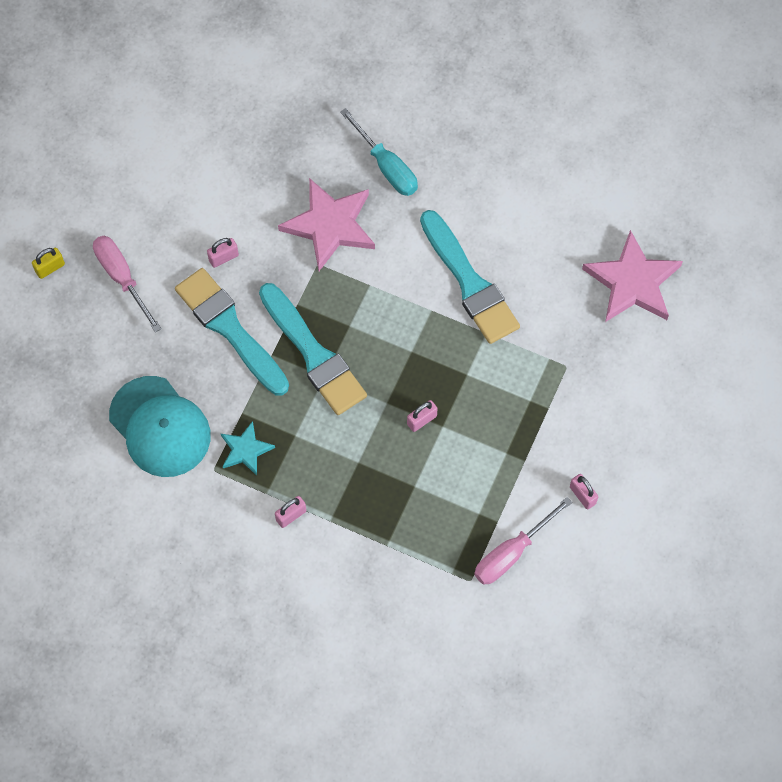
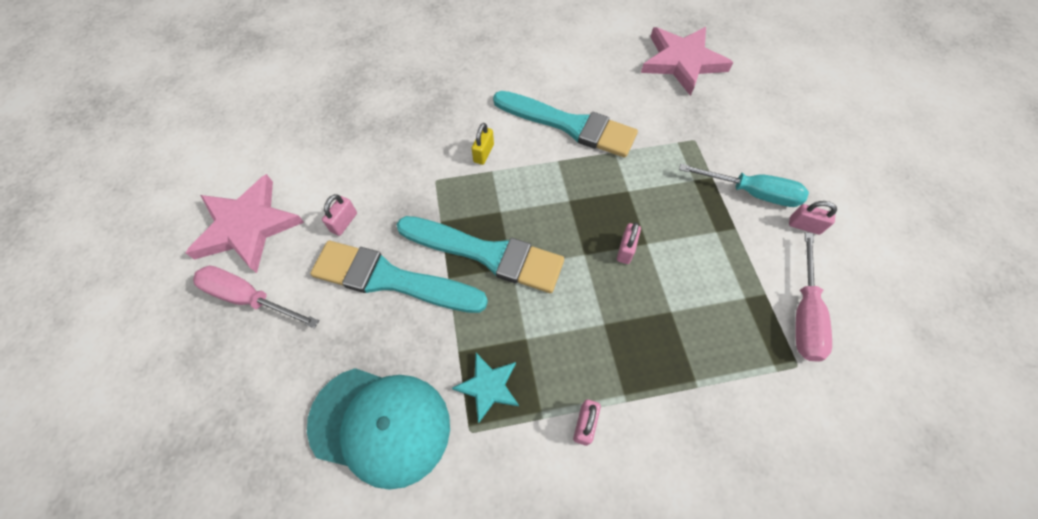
camera: 35 degrees left, 5 degrees down
yellow padlock [32,248,65,279] -> yellow padlock moved to [471,123,494,165]
pink star [278,178,375,271] -> pink star moved to [186,174,304,273]
turquoise screwdriver [340,108,418,196] -> turquoise screwdriver moved to [679,164,809,207]

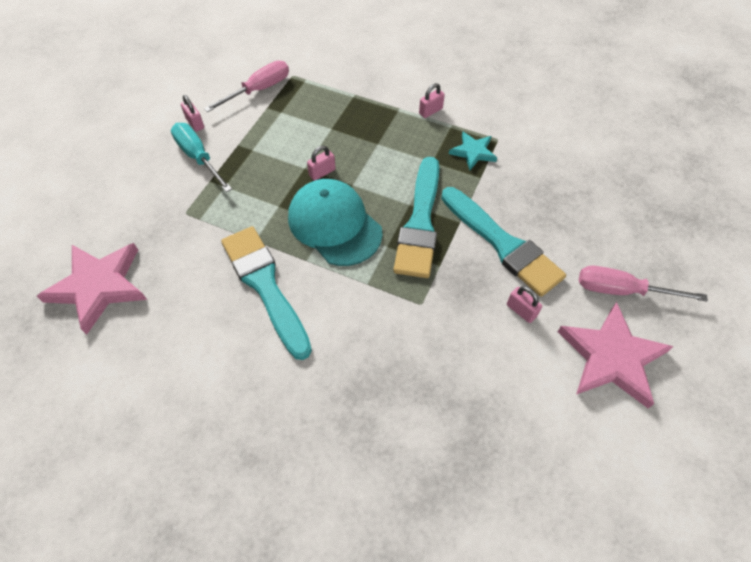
camera: 145 degrees left, 5 degrees down
pink screwdriver [193,266,319,328] -> pink screwdriver turned 135 degrees clockwise [579,266,708,302]
turquoise cap [307,368,450,490] -> turquoise cap moved to [288,179,383,266]
pink padlock [322,194,357,236] -> pink padlock turned 75 degrees clockwise [507,286,542,323]
turquoise brush [397,216,564,293] -> turquoise brush turned 135 degrees counterclockwise [393,157,439,278]
yellow padlock [471,123,494,165] -> none

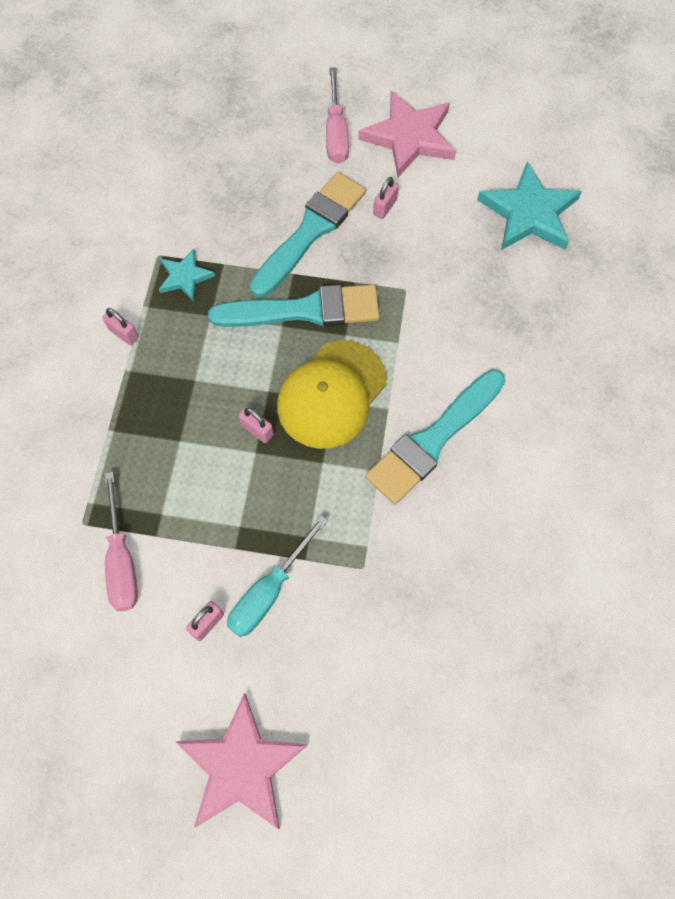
camera: 105 degrees left, 10 degrees up
pink star [37,243,147,335] -> pink star moved to [176,693,308,829]
pink screwdriver [204,61,289,112] -> pink screwdriver turned 135 degrees counterclockwise [105,472,138,611]
turquoise cap [288,179,383,266] -> yellow cap [277,340,387,449]
none -> turquoise star [477,161,582,250]

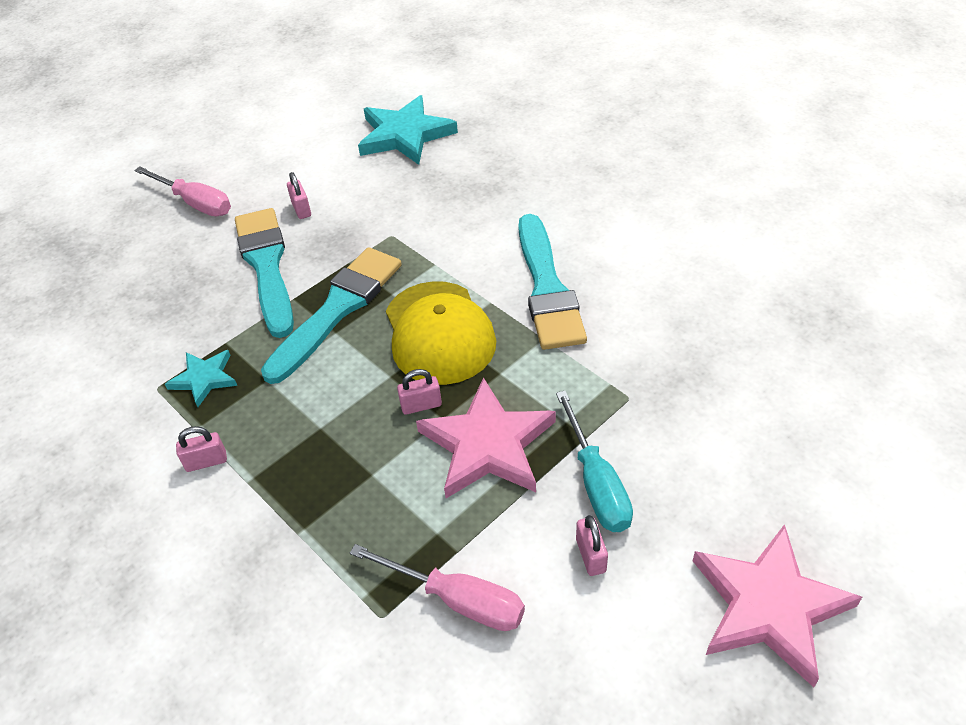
camera: 50 degrees left, 20 degrees down
pink star [358,91,456,177] -> pink star moved to [416,377,556,498]

